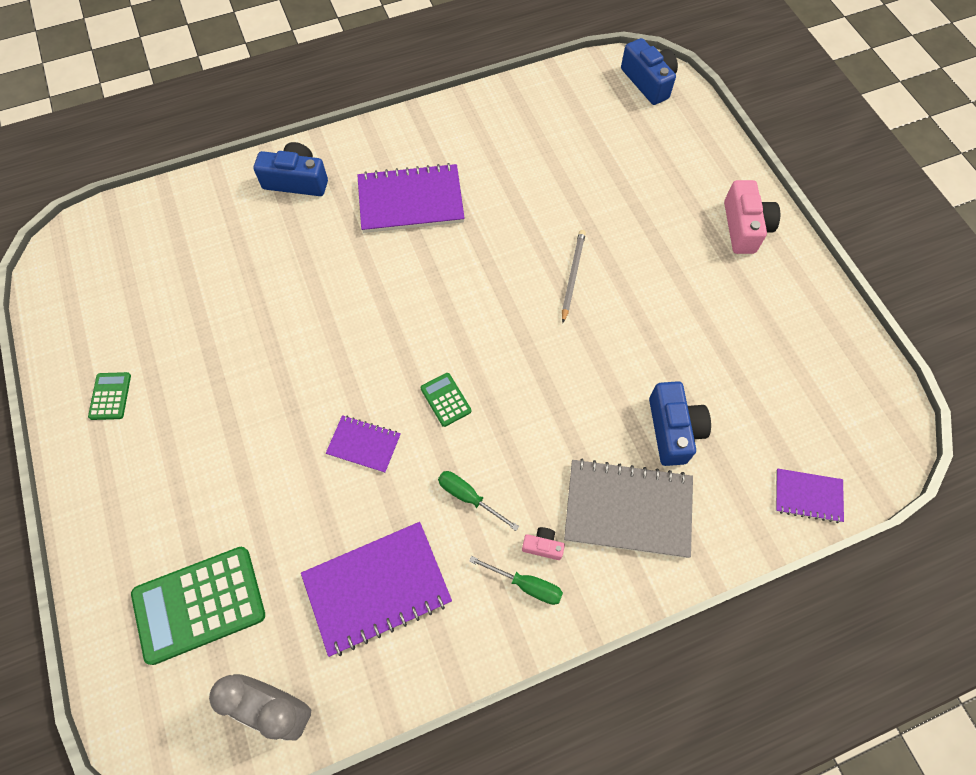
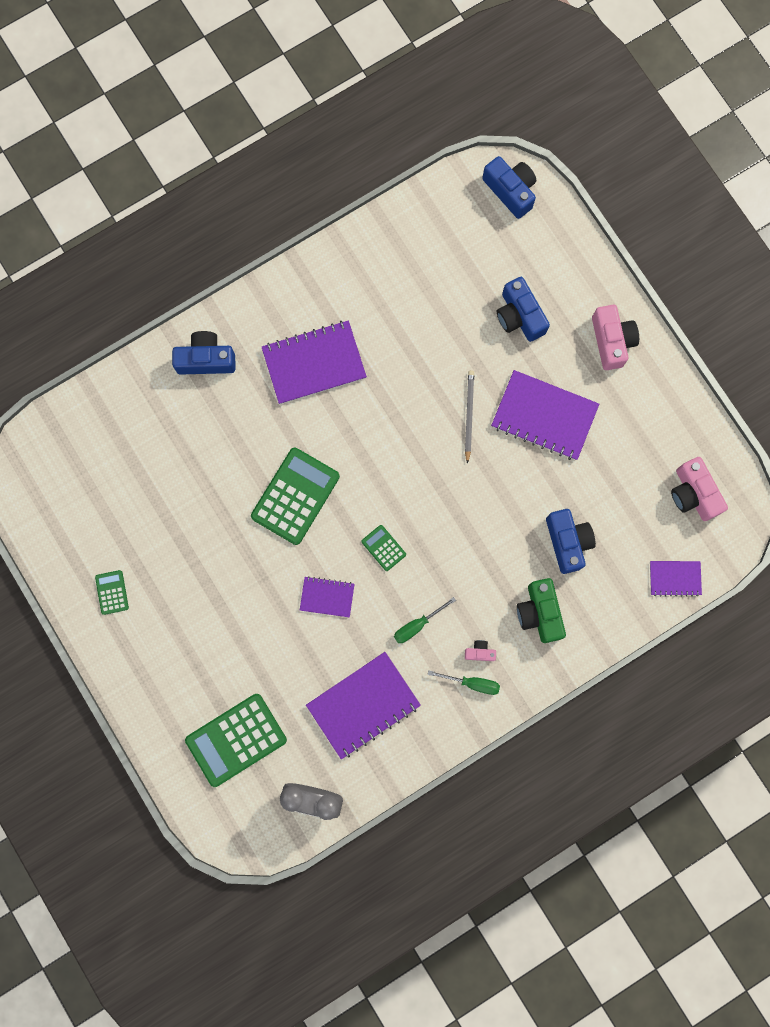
camera: 10 degrees left, 15 degrees up
green screwdriver [438,471,519,531] -> green screwdriver turned 60 degrees counterclockwise [394,597,456,643]
grey notebook [564,459,693,558] -> green camera [517,578,566,643]
none -> green calculator [251,448,340,545]
none -> purple notebook [491,370,599,460]
none -> blue camera [497,277,550,342]
none -> pink camera [671,457,728,521]

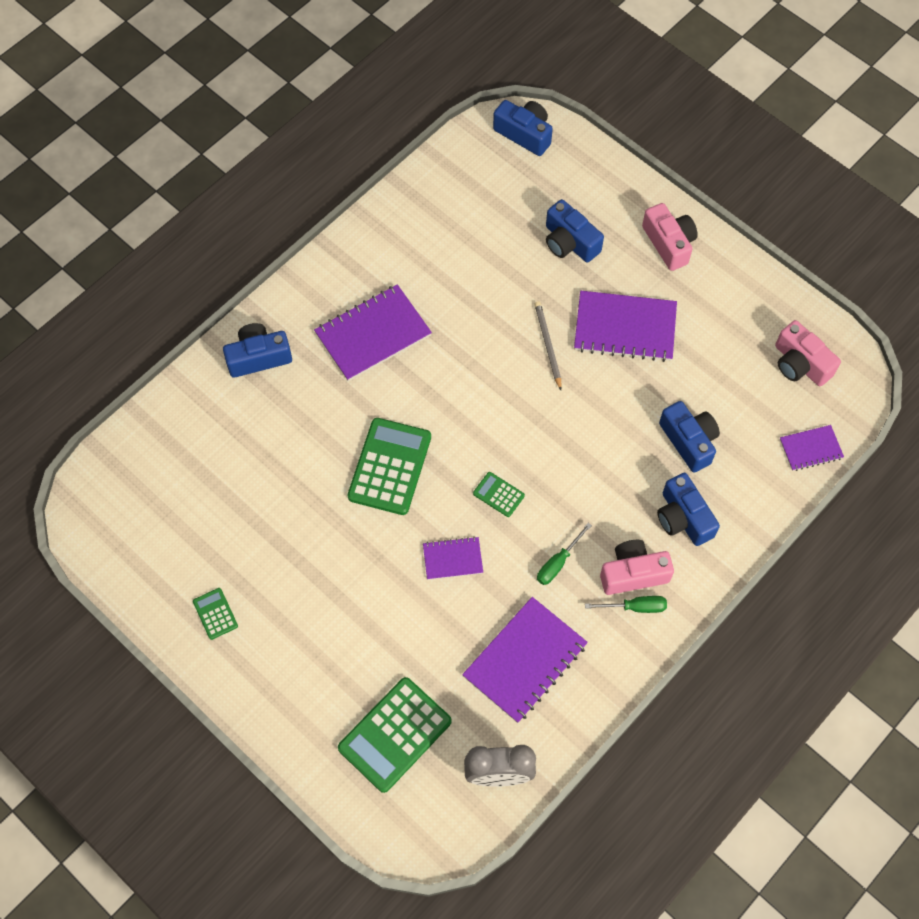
camera: 15 degrees left, 15 degrees down
pink camera [465,640,496,661] -> pink camera [600,540,674,595], size x2.02
green camera [517,578,566,643] -> blue camera [657,473,720,546]

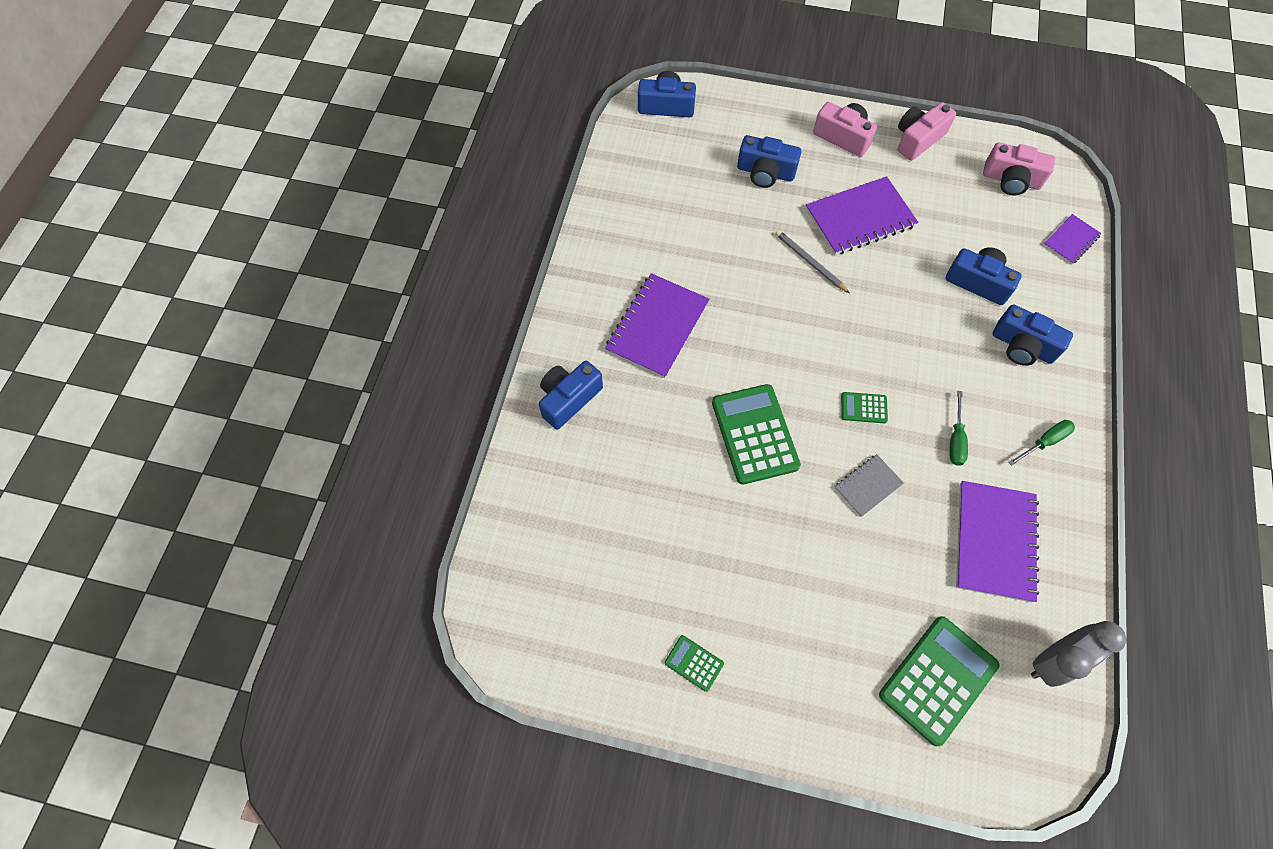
camera: 30 degrees left, 0 degrees up
green calculator [338,677,452,793] -> green calculator turned 150 degrees counterclockwise [879,616,999,746]
purple notebook [423,537,483,580] -> grey notebook [835,454,904,517]
pink camera [600,540,674,595] -> pink camera moved to [898,102,956,160]

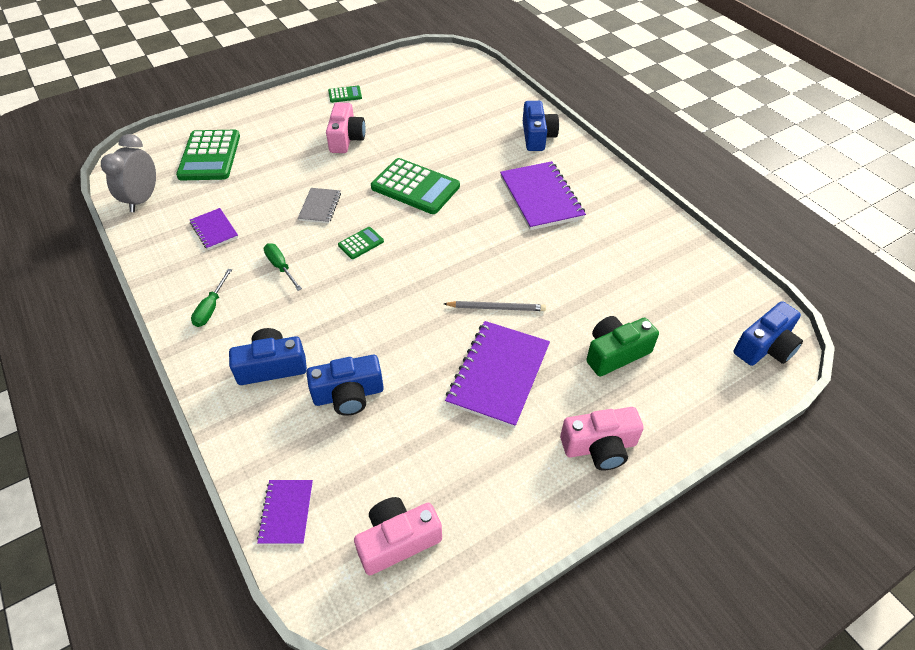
camera: 135 degrees right, 15 degrees down
blue camera [737,135,801,188] -> green camera [586,316,659,376]
pink camera [898,102,956,160] -> pink camera moved to [326,102,366,153]
purple notebook [956,481,1039,602] -> purple notebook [190,208,238,250], size x0.54

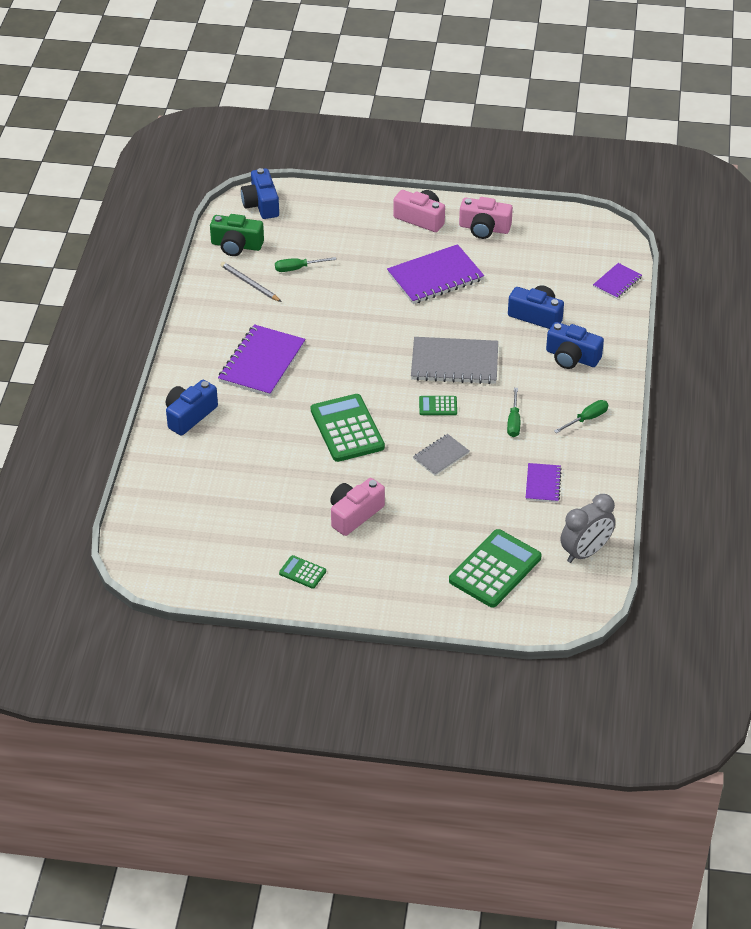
camera: 140 degrees left, 5 degrees down
pink camera [354,497,442,575] -> pink camera moved to [459,197,513,239]
grey pencil [444,301,546,311] -> grey pencil moved to [221,262,281,302]
green camera [586,316,659,376] -> green camera moved to [210,214,264,256]
blue camera [733,301,803,366] -> blue camera turned 105 degrees counterclockwise [241,168,279,219]
none -> green screwdriver [275,257,336,272]
none -> grey notebook [411,337,498,384]

